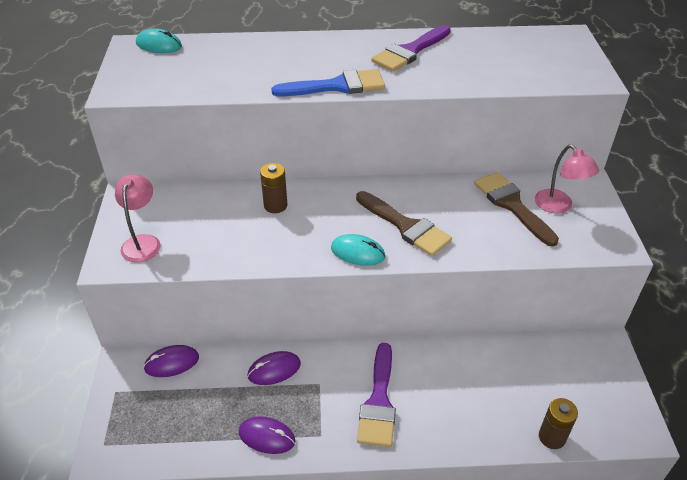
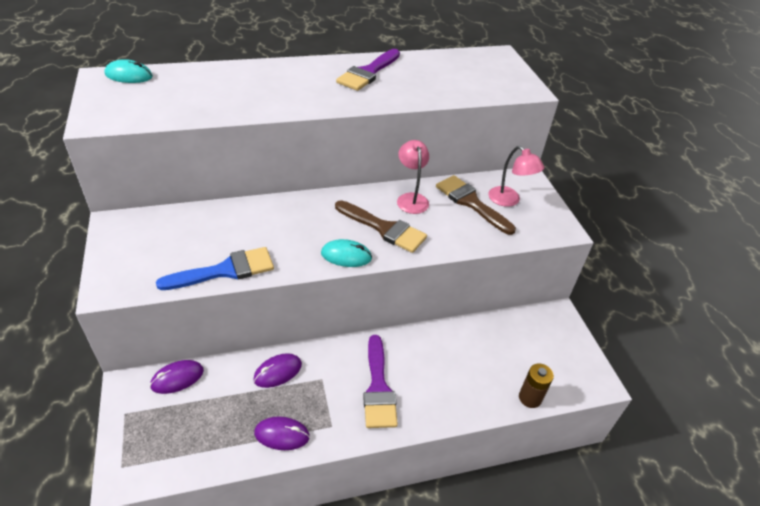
camera: 15 degrees left, 0 degrees up
pink lamp [115,174,161,263] -> pink lamp moved to [397,140,429,214]
brown battery [260,163,288,213] -> none
blue brush [271,69,385,97] -> blue brush moved to [156,247,274,290]

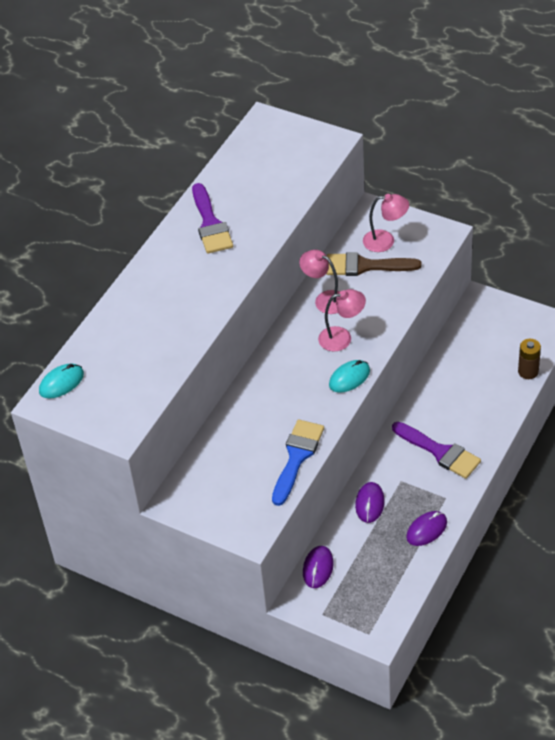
camera: 40 degrees left, 5 degrees up
brown brush [335,200,427,253] -> pink lamp [318,289,366,351]

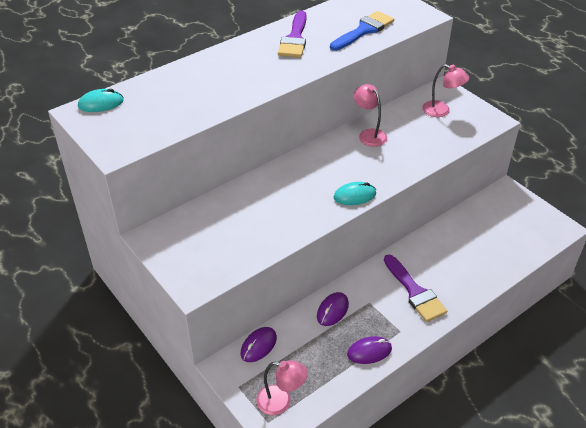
camera: 20 degrees right, 5 degrees down
blue brush [272,419,324,506] -> blue brush moved to [330,11,394,51]
pink lamp [318,289,366,351] -> pink lamp moved to [256,360,308,415]
brown brush [327,252,421,276] -> none
brown battery [518,339,541,379] -> none

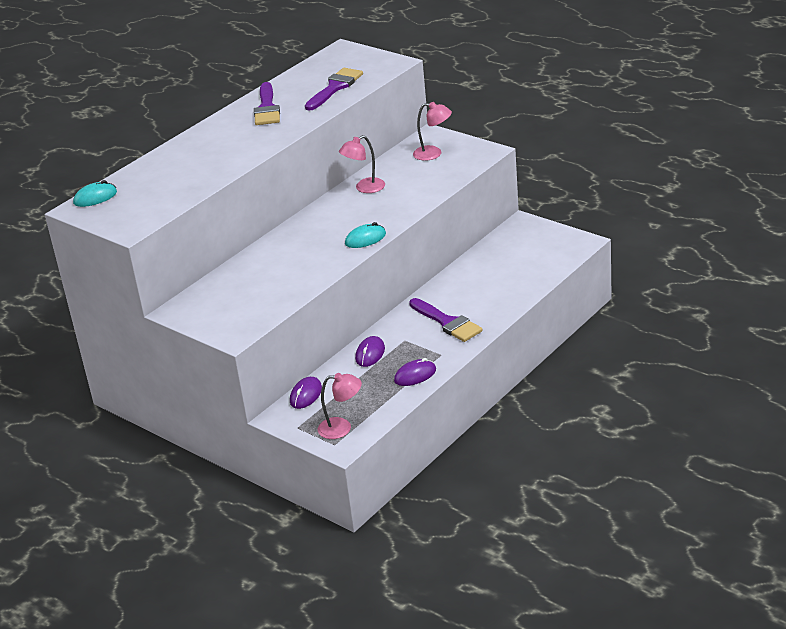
camera: 10 degrees left, 10 degrees down
blue brush [330,11,394,51] -> purple brush [305,68,363,111]
pink lamp [353,84,387,147] -> pink lamp turned 75 degrees counterclockwise [339,135,385,193]

